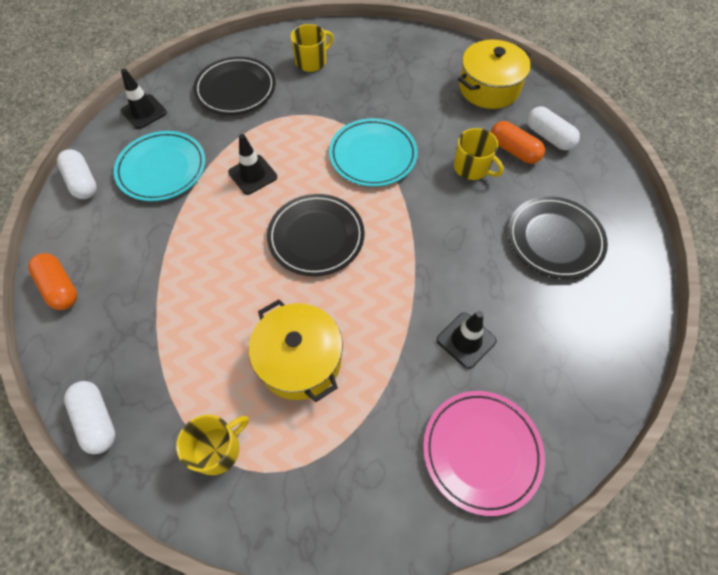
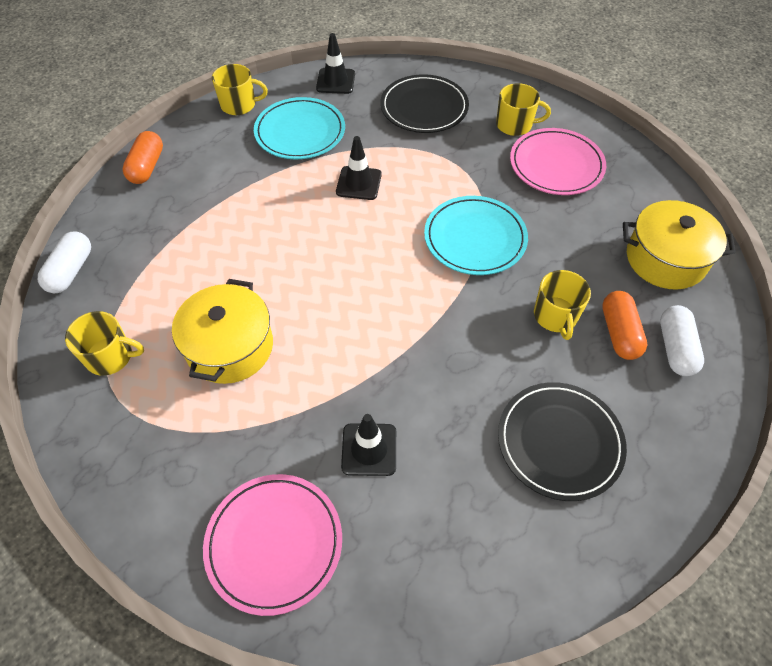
camera: 45 degrees right, 5 degrees down
white capsule [57,149,97,199] -> yellow mug [212,64,268,115]
black plate [267,194,365,276] -> none
none -> pink plate [510,128,606,195]

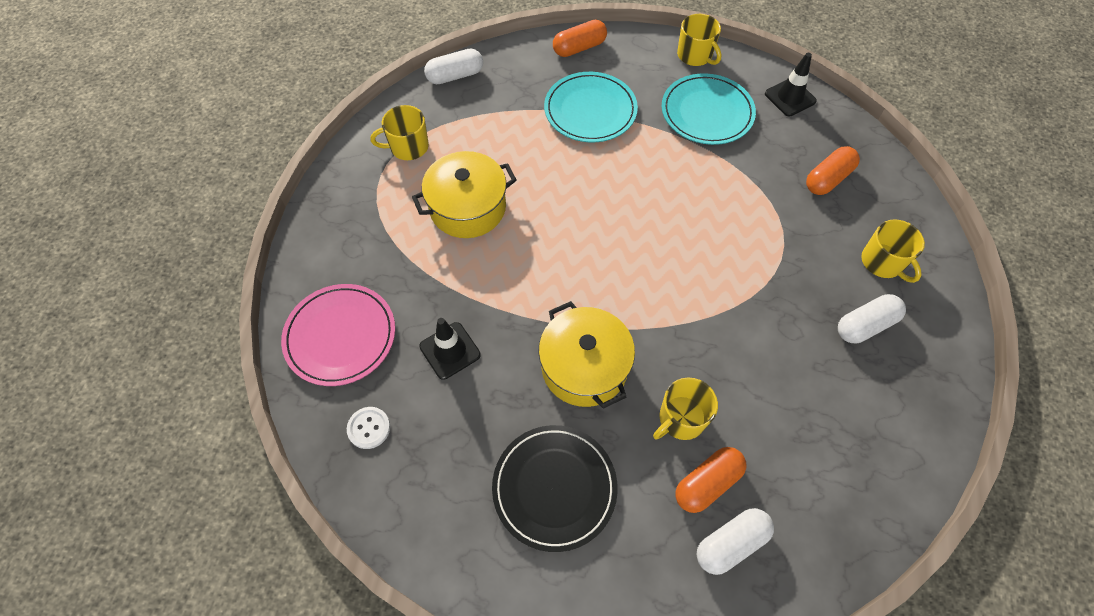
camera: 55 degrees right, 5 degrees up
yellow mug [65,311,144,376] -> yellow mug turned 105 degrees clockwise [370,105,429,160]
black traffic cone [336,136,382,200] -> none
black plate [380,74,469,133] -> orange capsule [806,146,860,195]
turquoise plate [424,196,528,275] -> turquoise plate moved to [544,72,638,142]
pink plate [510,128,606,195] -> white capsule [838,294,906,343]
yellow pot [623,200,736,290] -> yellow pot moved to [538,301,635,409]
none -> white button [347,407,390,449]

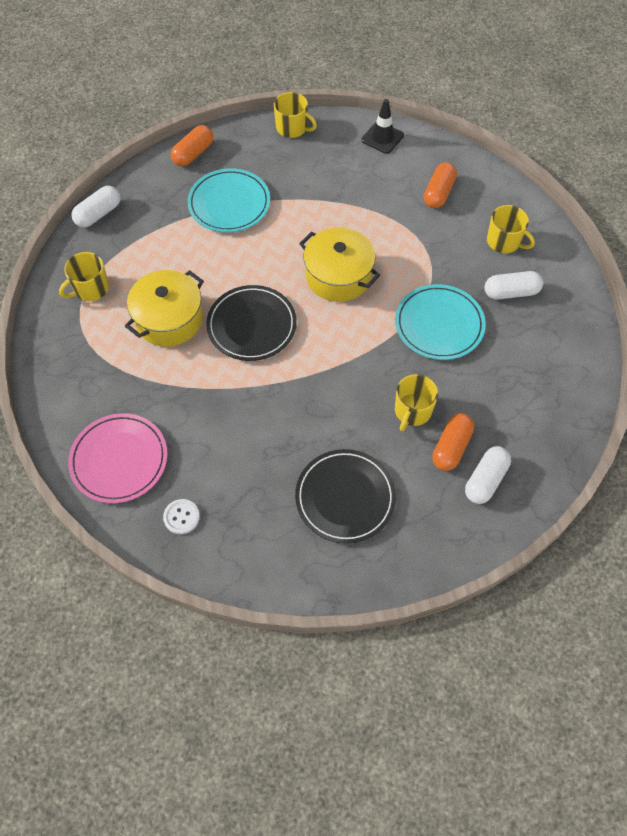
camera: 25 degrees left, 0 degrees up
black traffic cone [419,318,481,380] -> none
yellow pot [538,301,635,409] -> yellow pot moved to [299,228,380,302]
turquoise plate [662,73,756,145] -> turquoise plate moved to [395,284,486,360]
white capsule [838,294,906,343] -> white capsule turned 45 degrees clockwise [485,271,543,300]
none -> black plate [206,285,297,361]

